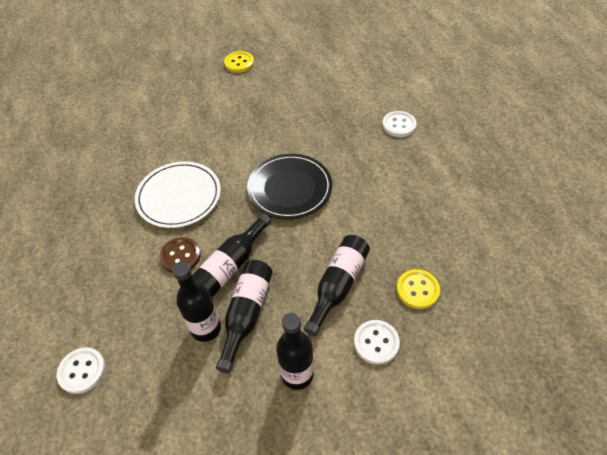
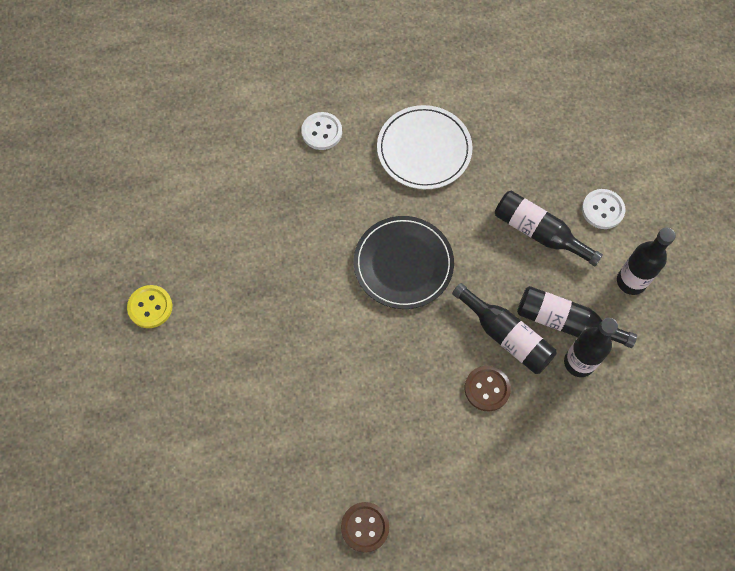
camera: 85 degrees left, 15 degrees up
white button [56,347,106,394] -> none
white plate [135,161,221,228] -> white plate moved to [377,105,473,189]
yellow button [396,269,440,309] -> none
none -> brown button [341,502,389,553]

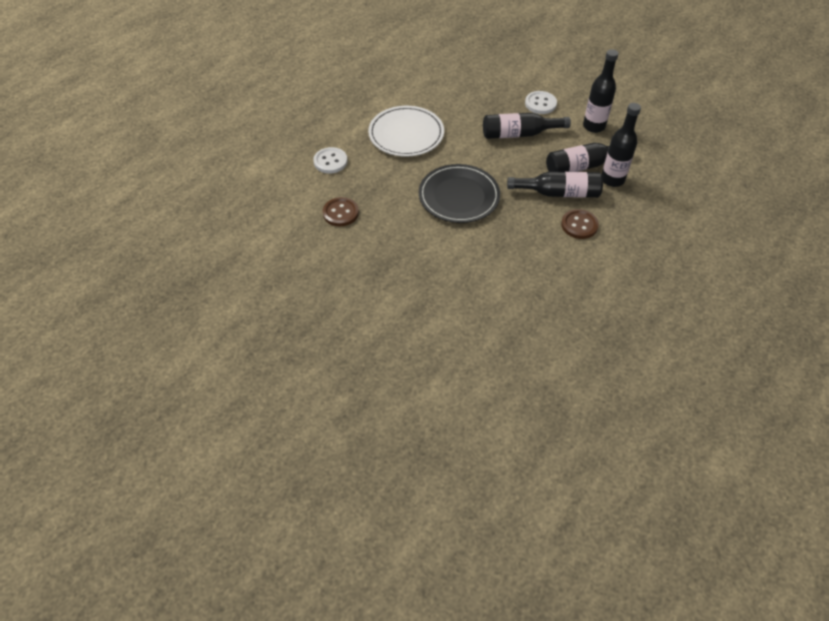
camera: 40 degrees left, 15 degrees down
yellow button [127,285,172,328] -> none
brown button [341,502,389,553] -> brown button moved to [323,197,359,226]

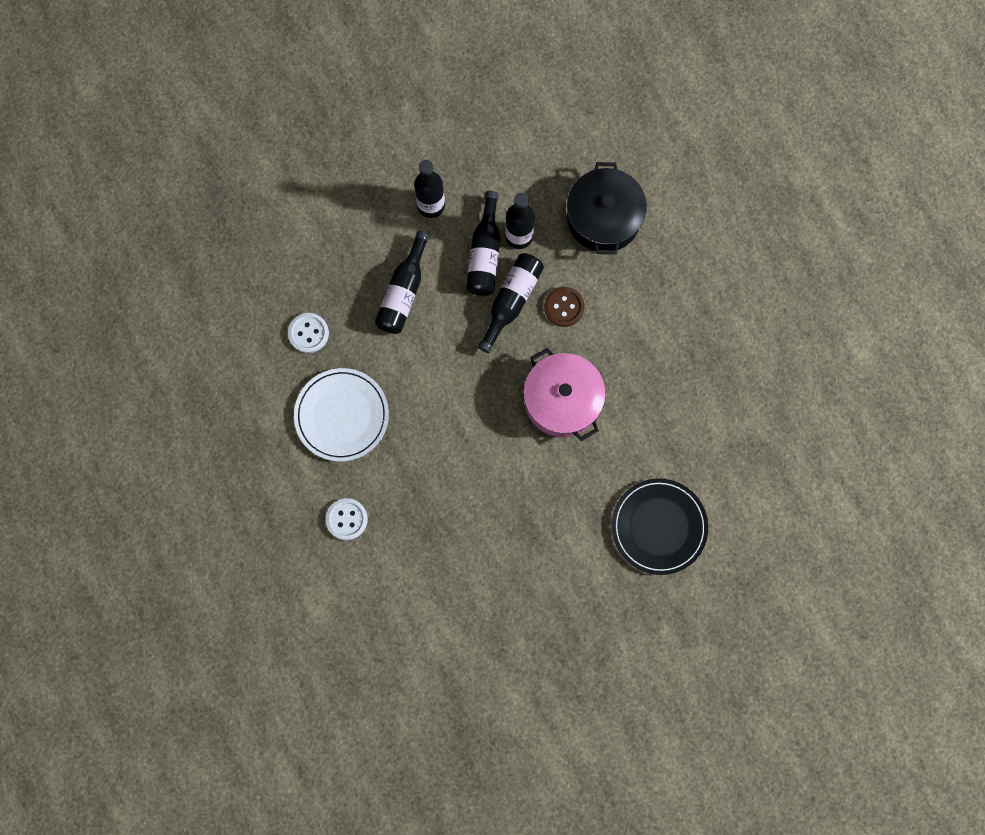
camera: 65 degrees left, 25 degrees up
brown button [323,197,359,226] -> none
black plate [419,164,500,223] -> black plate moved to [612,478,708,575]
white button [525,91,557,114] -> white button moved to [288,313,329,353]
none -> pink pot [523,348,606,441]
none -> black pot [567,162,647,254]

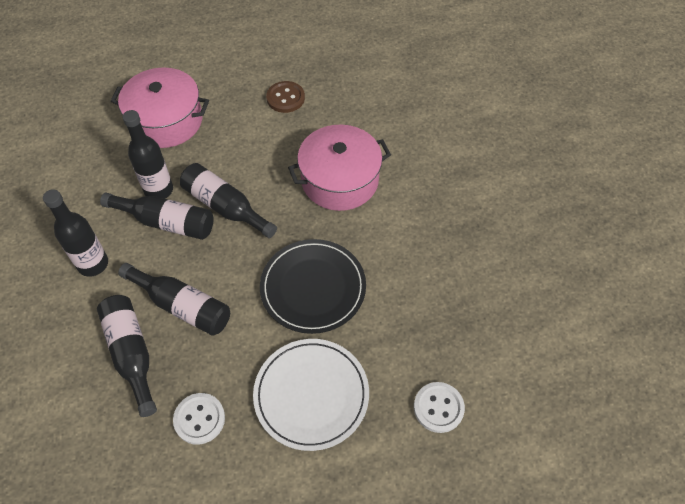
camera: 80 degrees left, 20 degrees down
brown button [544,287,584,327] -> brown button moved to [266,81,305,113]
black pot [567,162,647,254] -> pink pot [111,67,209,148]
black plate [612,478,708,575] -> black plate moved to [260,239,366,334]
none -> black bottle [97,295,157,417]

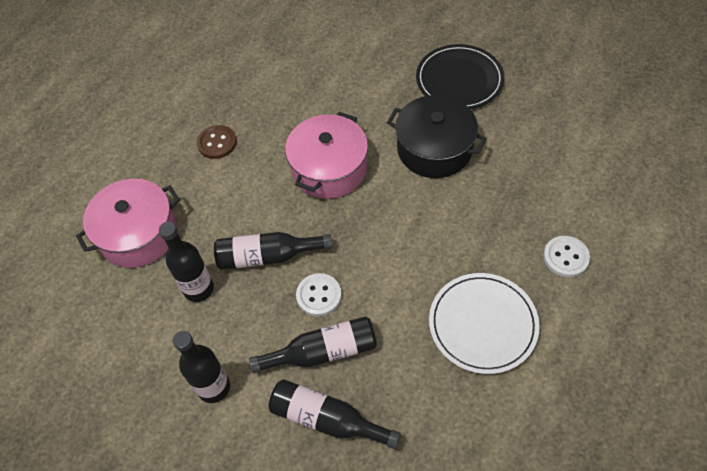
camera: 40 degrees left, 0 degrees up
black bottle [100,193,214,240] -> none
white button [173,393,225,445] -> white button moved to [296,273,342,316]
black plate [260,239,366,334] -> black plate moved to [416,44,504,109]
none -> black pot [387,95,487,178]

